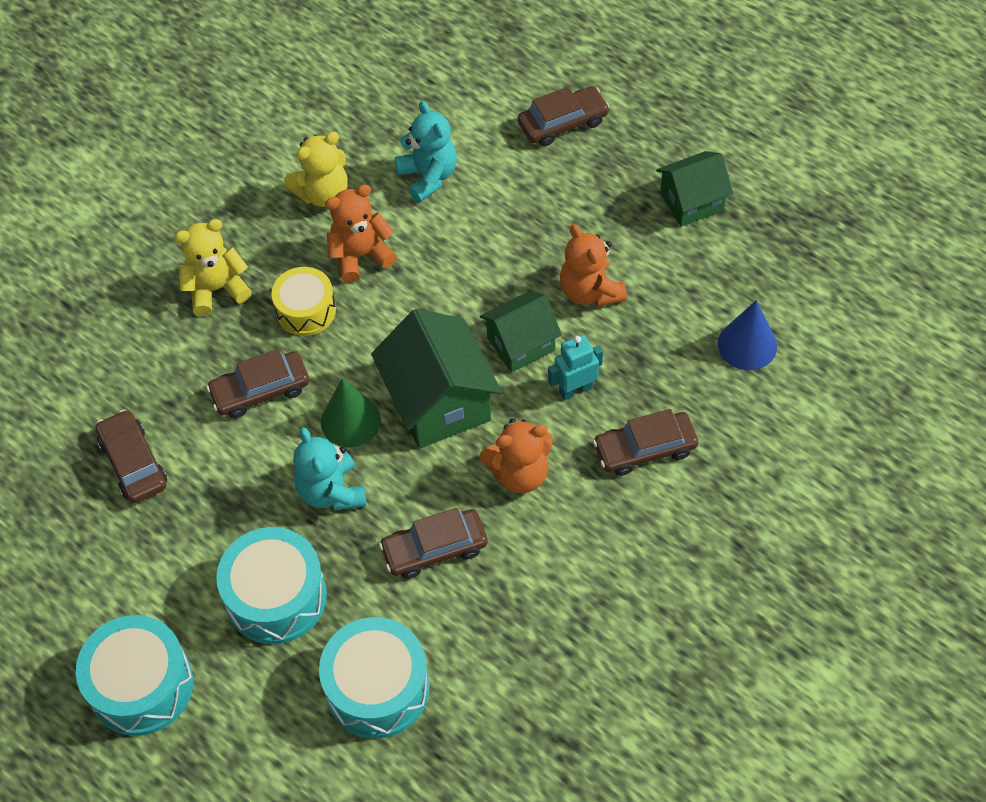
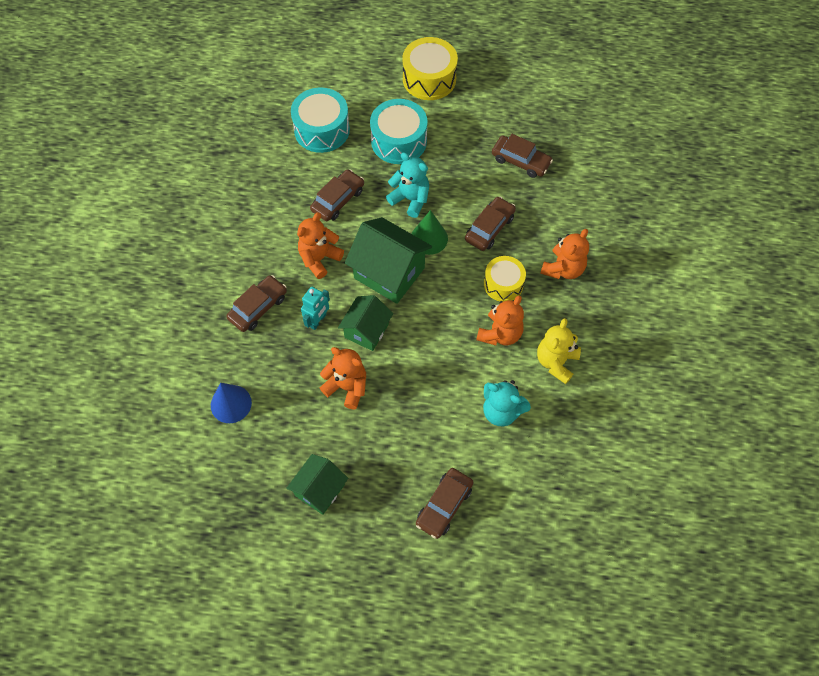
camera: 145 degrees right, 5 degrees up
turquoise drum [76,615,193,736] -> yellow drum [402,37,458,100]
yellow teddy bear [174,219,252,316] -> orange teddy bear [540,229,589,279]

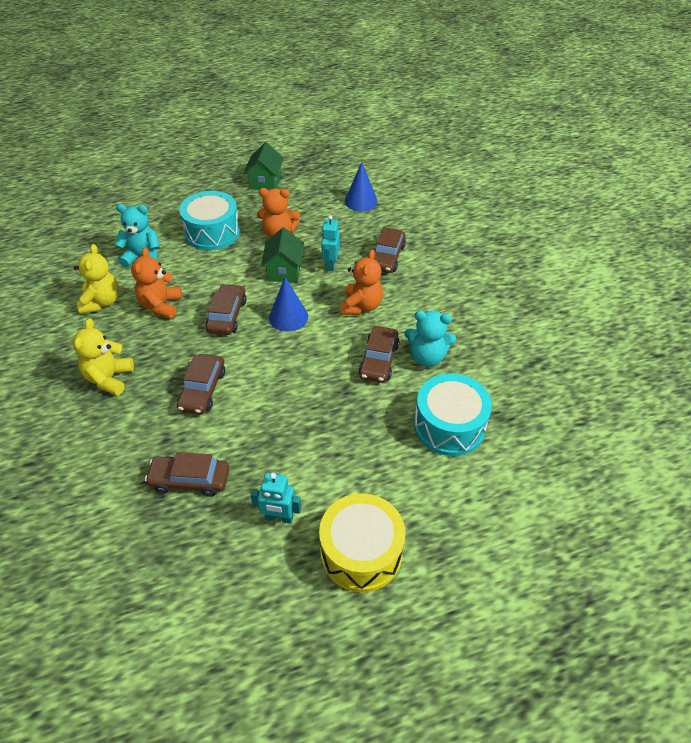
camera: 155 degrees right, 15 degrees down
green house [345,217,432,304] -> blue cone [269,277,308,331]
turquoise drum [370,99,427,164] -> turquoise drum moved to [179,191,240,250]
turquoise teddy bear [386,152,429,218] -> turquoise teddy bear moved to [404,311,456,367]
green cone [412,210,448,255] -> none
brown car [416,468,474,539] -> brown car moved to [206,284,246,335]
yellow drum [484,256,526,302] -> none
orange teddy bear [540,229,589,279] -> yellow teddy bear [73,318,134,396]
none -> turquoise robot [250,473,301,524]

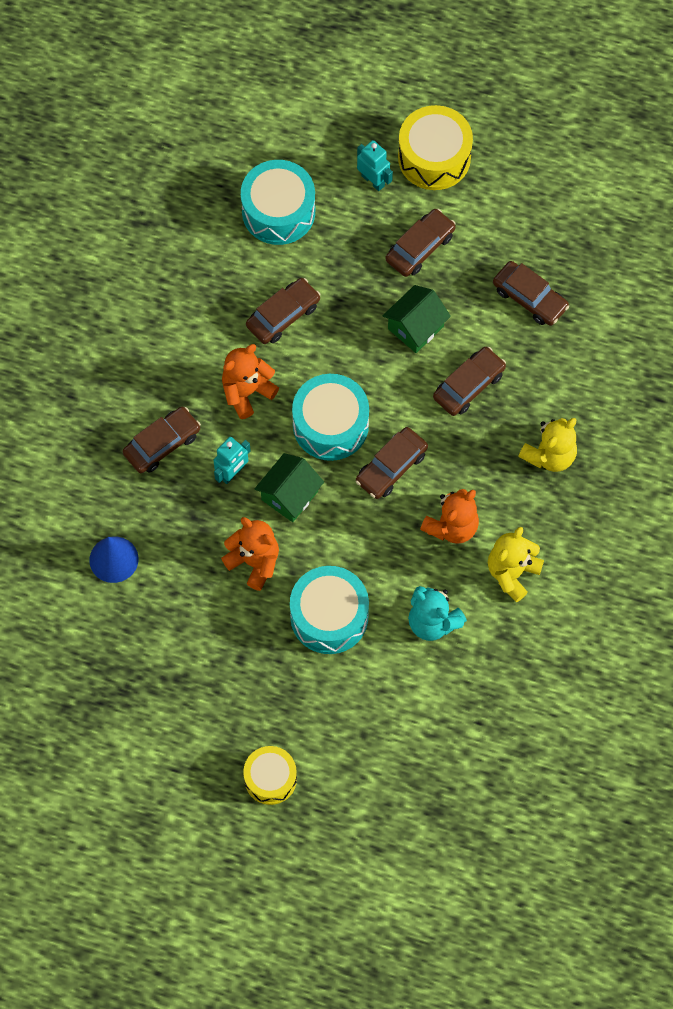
camera: 145 degrees left, 20 degrees up
green house [244,142,284,190] -> green house moved to [383,285,451,353]
turquoise robot [250,473,301,524] -> turquoise robot moved to [357,140,393,191]
blue cone [269,277,308,331] -> turquoise drum [292,374,369,461]
turquoise teddy bear [404,311,456,367] -> none
none -> yellow drum [243,746,297,805]
none -> brown car [386,209,456,277]

